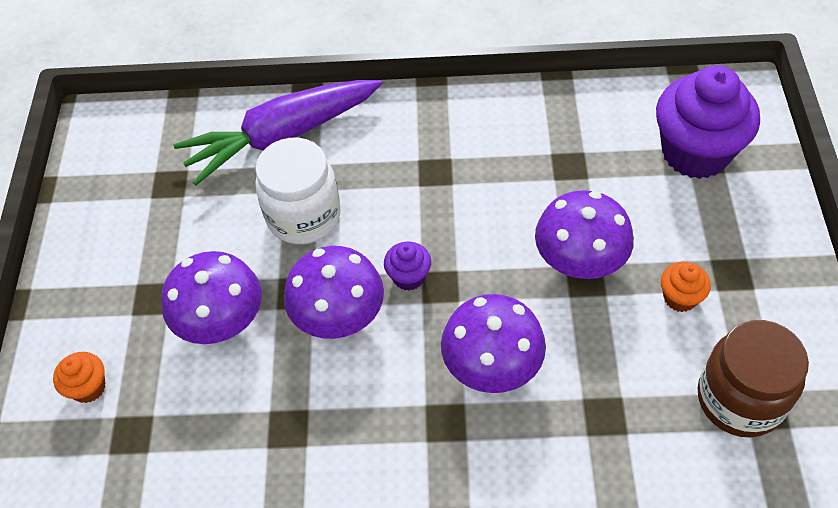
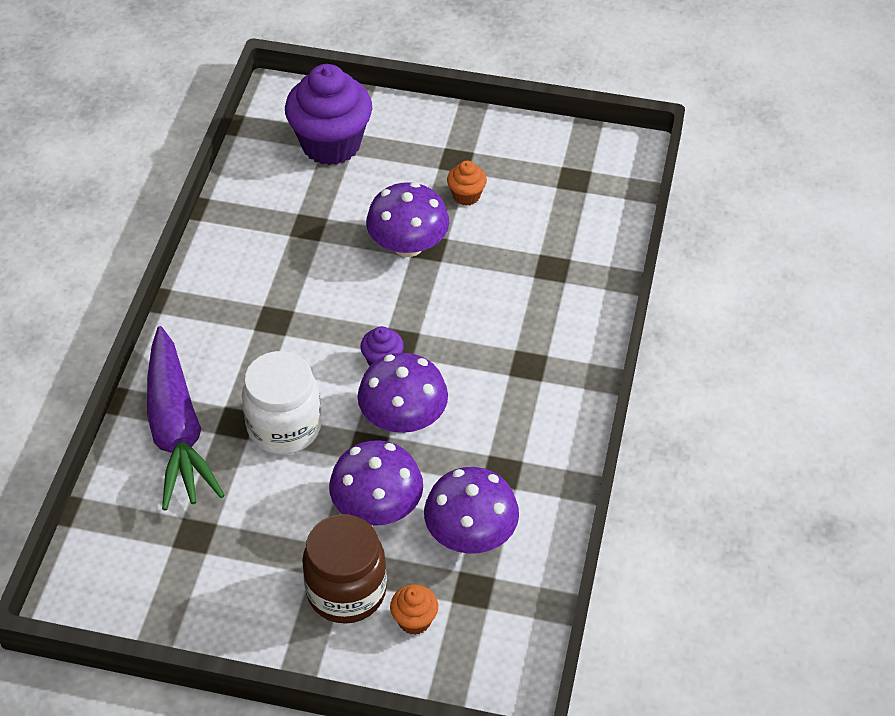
camera: 80 degrees left, 5 degrees down
purple mushroom [441,294,546,393] -> purple mushroom moved to [424,467,519,554]
brown jar [698,320,809,437] -> brown jar moved to [302,514,387,624]

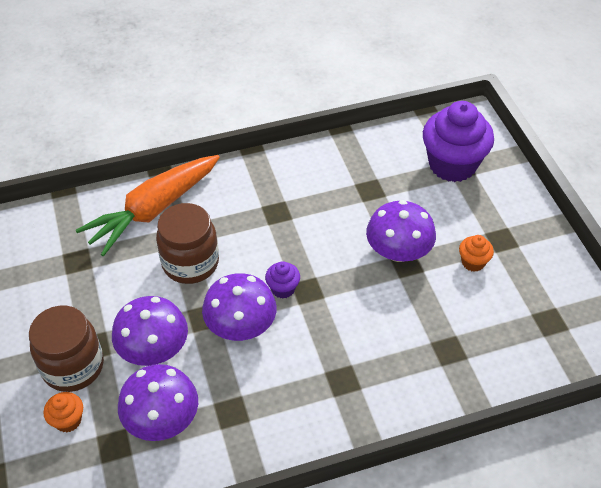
camera: 60 degrees right, 0 degrees up
purple carrot [147,326,225,510] -> orange carrot [76,155,220,257]
white jar [242,351,322,455] -> brown jar [156,203,219,284]

